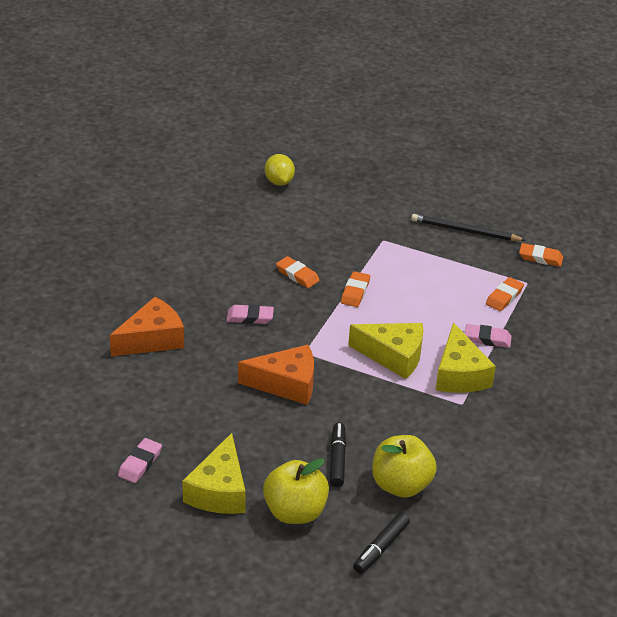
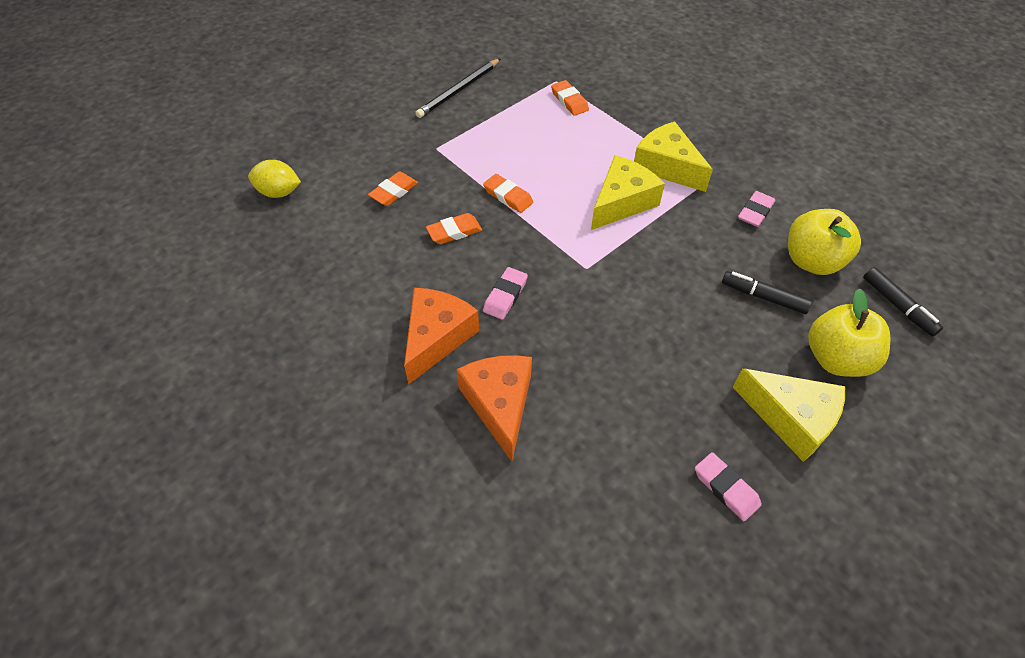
camera: 65 degrees left, 15 degrees up
orange cheese [238,345,314,405] -> orange cheese moved to [404,288,479,384]
yellow cheese [436,323,496,393] -> yellow cheese turned 150 degrees counterclockwise [634,121,713,192]
pink eraser [465,324,512,348] -> pink eraser moved to [738,191,775,227]
orange eraser [519,243,563,267] -> orange eraser moved to [368,172,418,206]

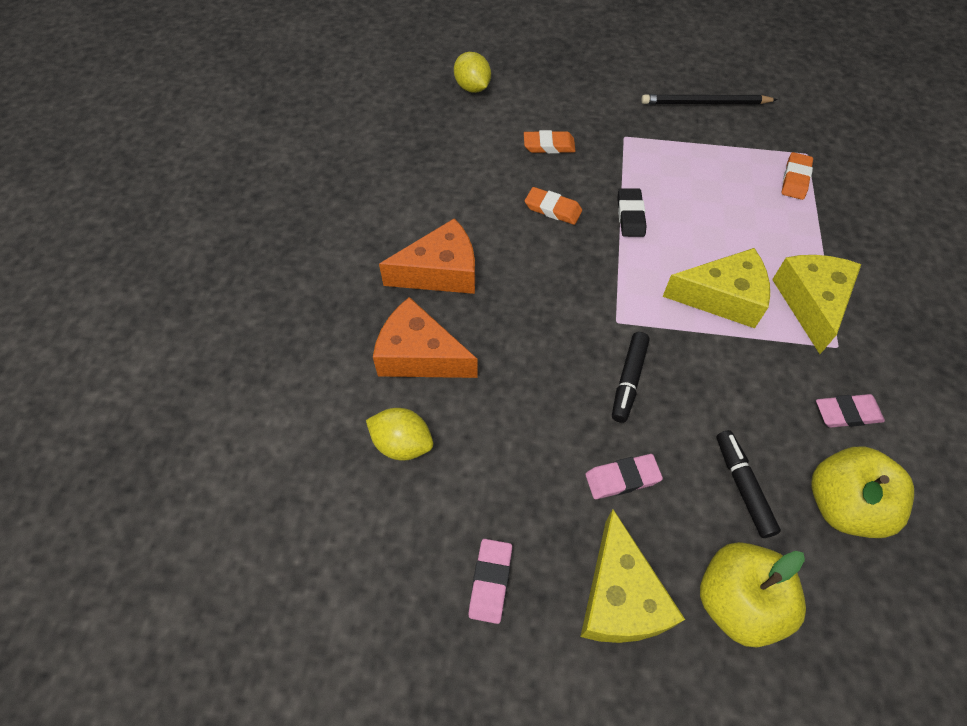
camera: 50 degrees right, 5 degrees up
orange cheese [457,355,532,461] -> orange cheese turned 105 degrees counterclockwise [373,297,478,378]
orange eraser [483,174,533,213] -> black eraser [617,188,646,237]
pink eraser [483,267,528,320] -> pink eraser moved to [585,454,663,499]
black marker [863,267,943,337] -> black marker moved to [612,332,650,423]
none -> yellow lemon [366,408,433,461]

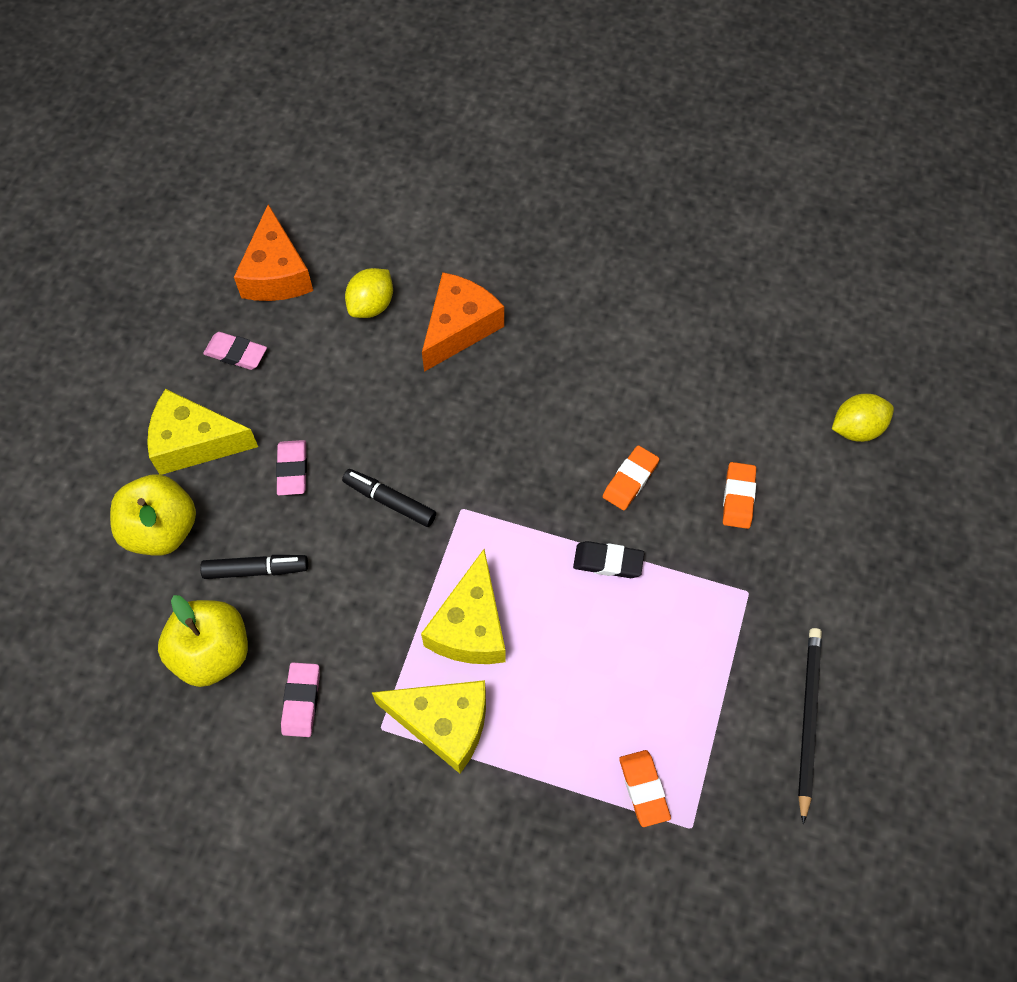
camera: 100 degrees right, 5 degrees up
orange cheese [379,218,475,294] -> orange cheese moved to [234,204,313,301]
orange eraser [782,152,813,200] -> orange eraser turned 45 degrees clockwise [619,750,671,827]

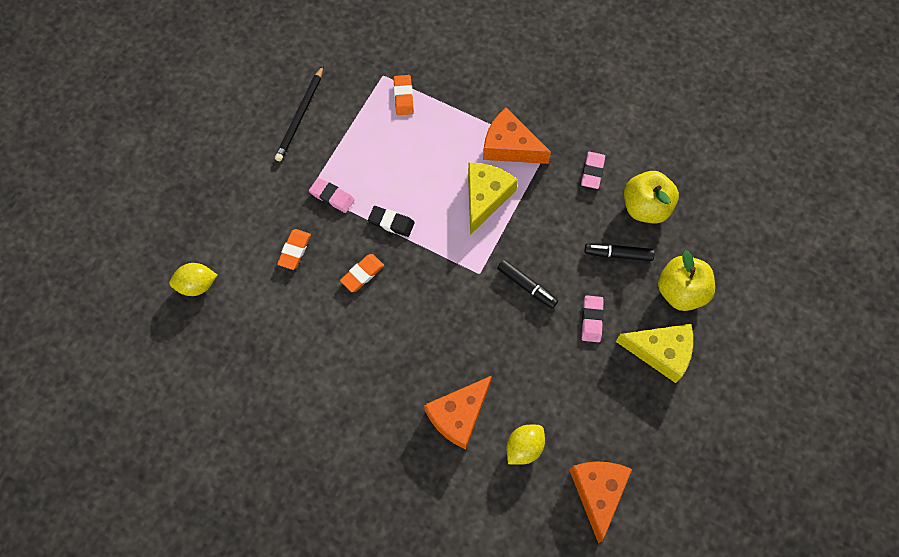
camera: 170 degrees left, 5 degrees up
pink eraser [203,332,267,370] -> pink eraser moved to [309,178,355,213]
yellow cheese [372,680,486,773] -> orange cheese [483,108,551,164]

